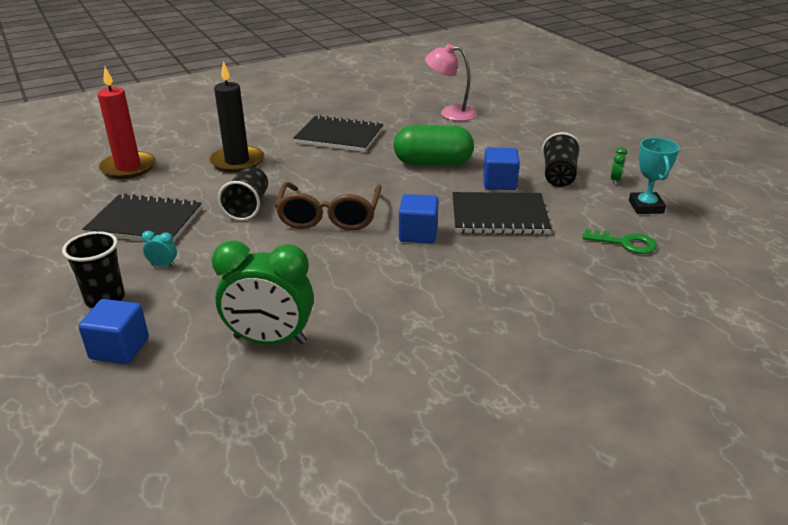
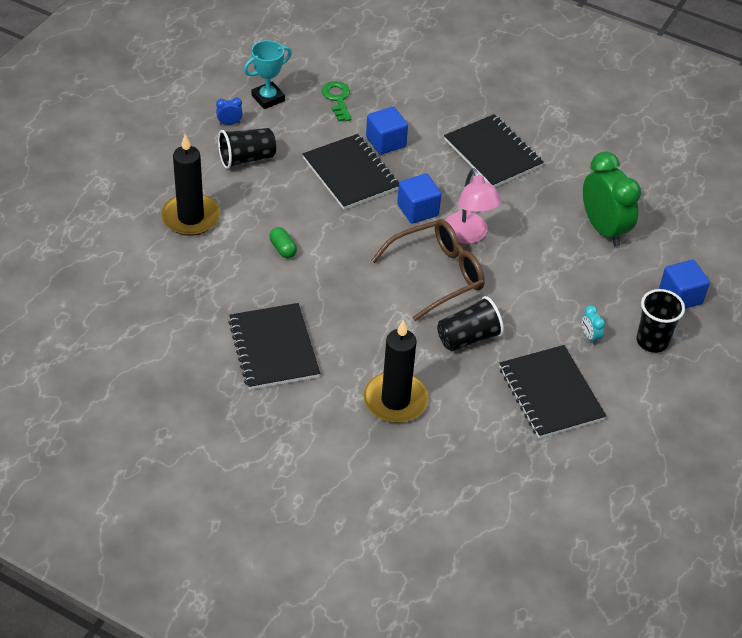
camera: 125 degrees left, 15 degrees up
red candle [97,67,156,179] -> none
green capsule [394,125,474,166] -> green capsule [269,227,297,258], size x0.43
pink lamp [425,44,477,121] -> pink lamp moved to [445,168,502,244]
blue cube [483,147,520,190] -> blue cube moved to [366,107,408,155]
green clock [611,147,627,185] -> blue clock [216,97,243,125]
none -> black candle [161,134,220,236]
none -> black notebook [444,114,544,187]

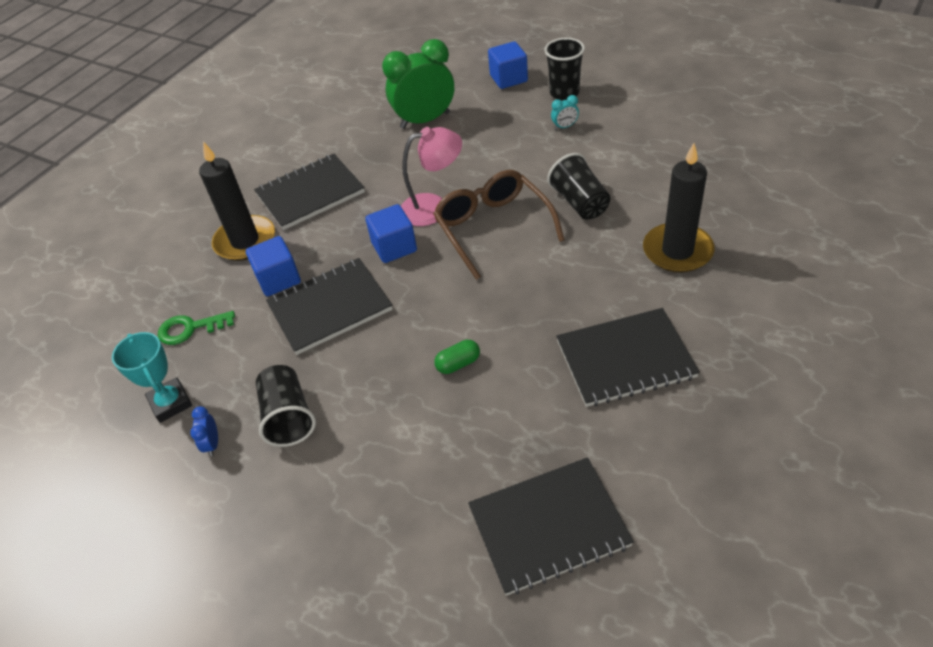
camera: 80 degrees left, 0 degrees up
black candle [161,134,220,236] -> black candle moved to [199,142,275,261]
black notebook [499,345,606,439] -> black notebook moved to [468,457,634,596]

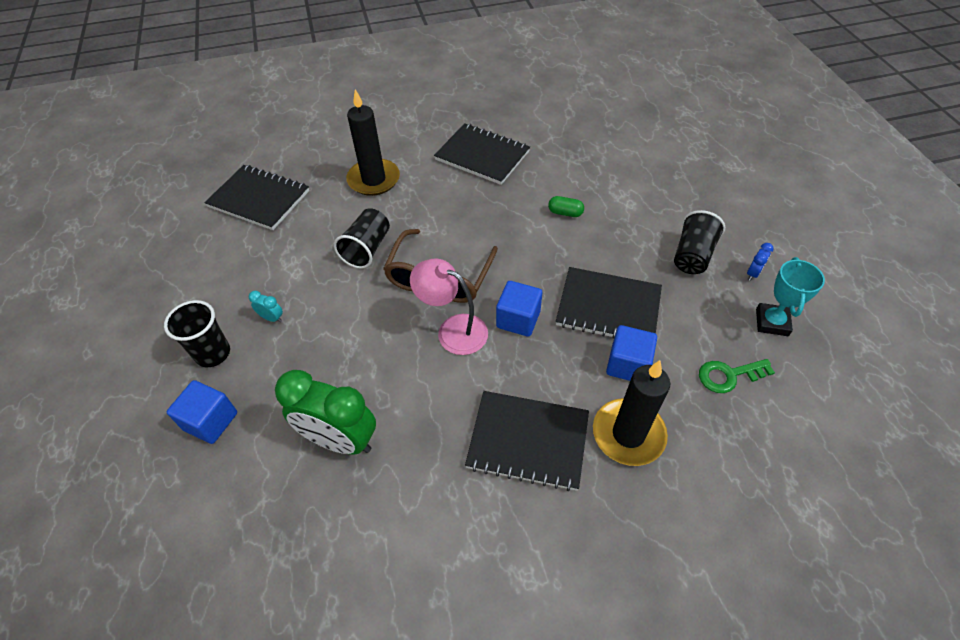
camera: 140 degrees left, 5 degrees up
green key [158,311,235,345] -> green key turned 135 degrees clockwise [699,359,775,393]
black notebook [468,457,634,596] -> black notebook moved to [204,165,309,230]

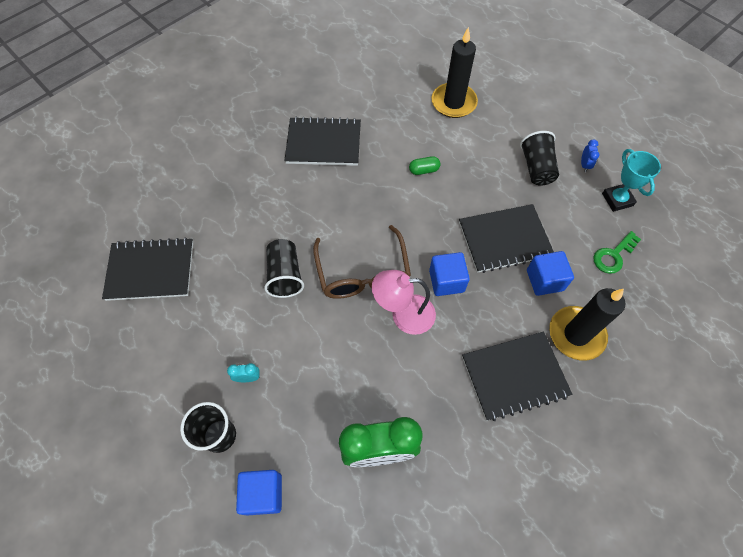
camera: 30 degrees left, 10 degrees up
black candle [346,89,400,196] -> black candle moved to [432,27,478,118]

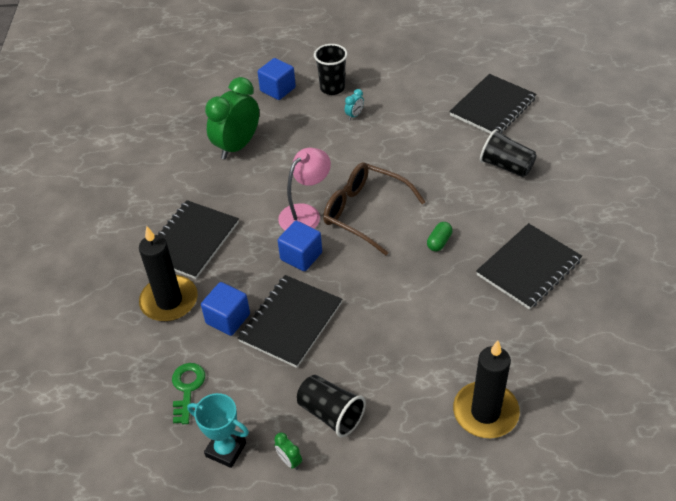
camera: 135 degrees right, 15 degrees down
black cup [264,239,304,298] -> black cup moved to [480,129,537,177]
green capsule [409,156,440,175] -> green capsule moved to [427,222,453,251]
blue clock [581,139,599,172] -> green clock [274,432,302,470]

